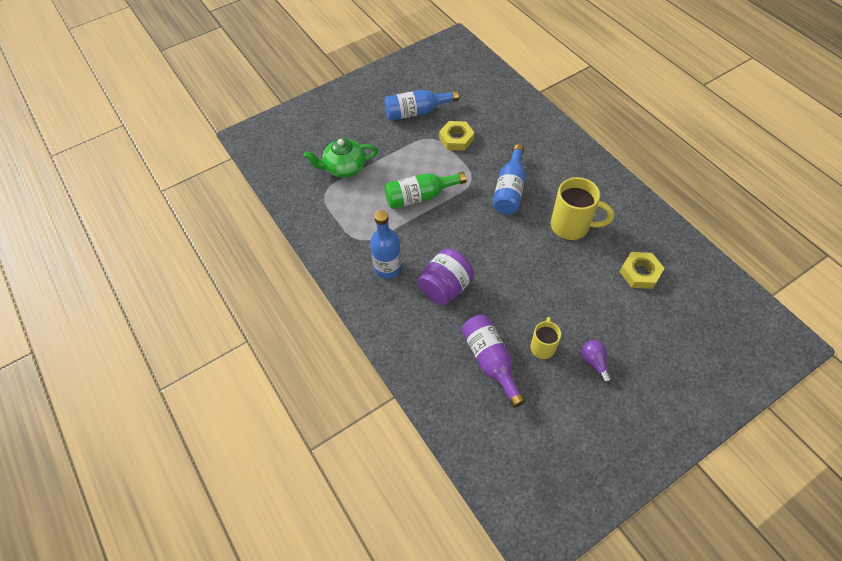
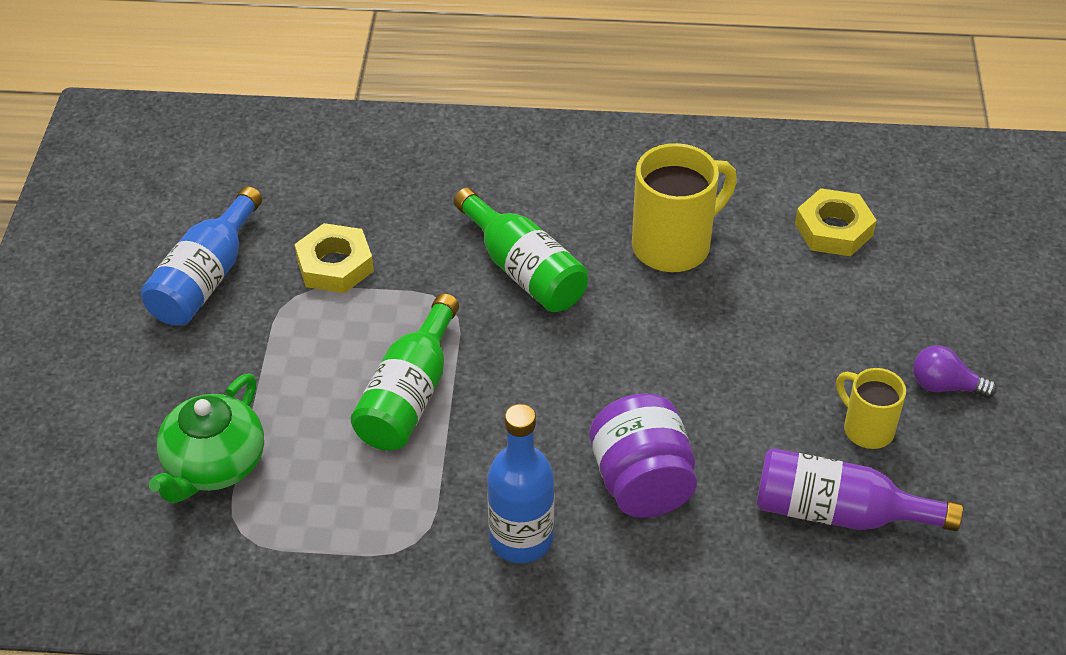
camera: 55 degrees left, 10 degrees down
blue bottle [492,144,525,214] -> green bottle [454,187,588,312]

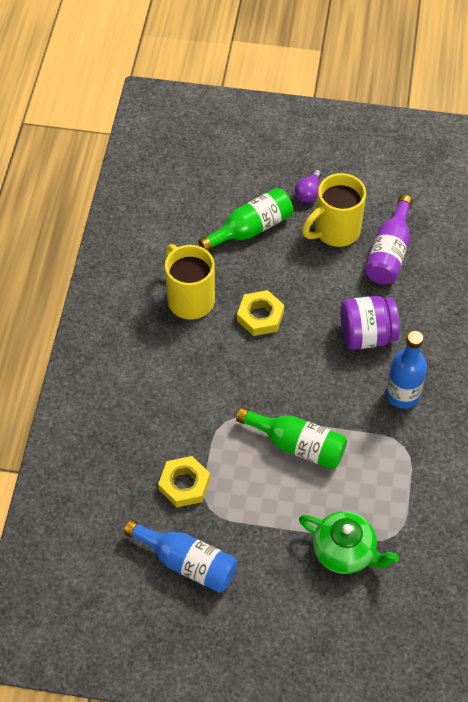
camera: 85 degrees left, 10 degrees up
green bottle [454,187,588,312] -> green bottle moved to [198,188,293,251]
yellow nut [795,188,877,256] -> yellow nut moved to [237,290,284,336]
yellow mug [836,368,906,449] -> yellow mug [302,173,366,247], size x1.71

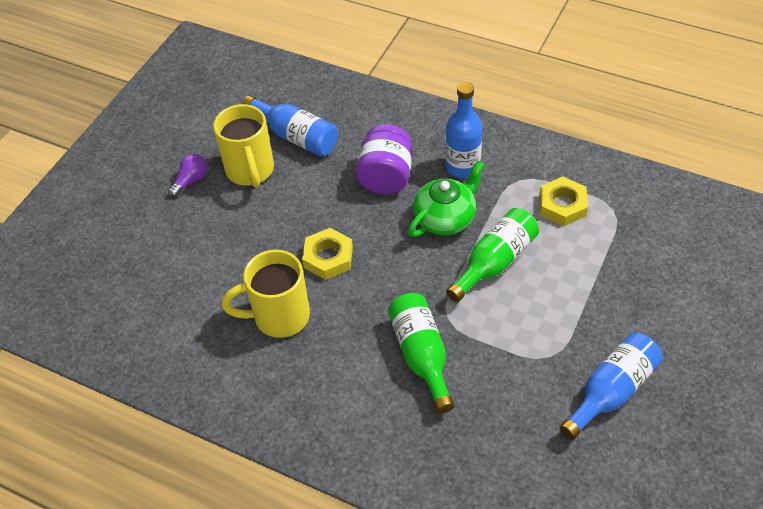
camera: 70 degrees left, 5 degrees down
yellow nut [158,456,210,508] -> yellow nut moved to [539,177,588,226]
green bottle [198,188,293,251] -> green bottle moved to [388,293,454,413]
purple light bulb [295,169,321,202] -> purple light bulb turned 90 degrees counterclockwise [168,154,208,197]
green teapot [299,511,399,574] -> green teapot moved to [408,160,485,237]
purple bottle [365,195,413,284] -> blue bottle [243,95,338,156]

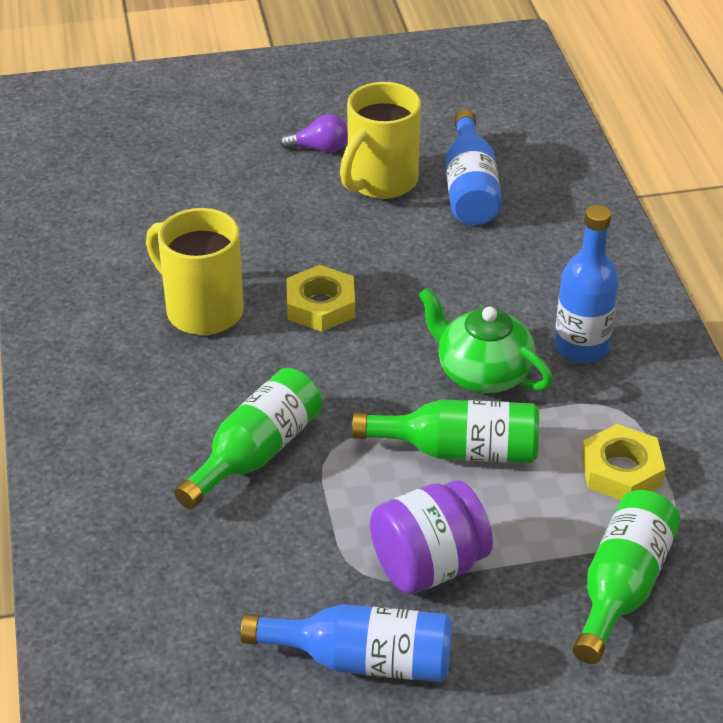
camera: 50 degrees right, 10 degrees down
purple jar [356,124,413,194] -> purple jar moved to [370,480,493,594]
green teapot [408,160,485,237] -> green teapot turned 150 degrees counterclockwise [418,287,553,393]
none -> green bottle [573,490,680,664]

